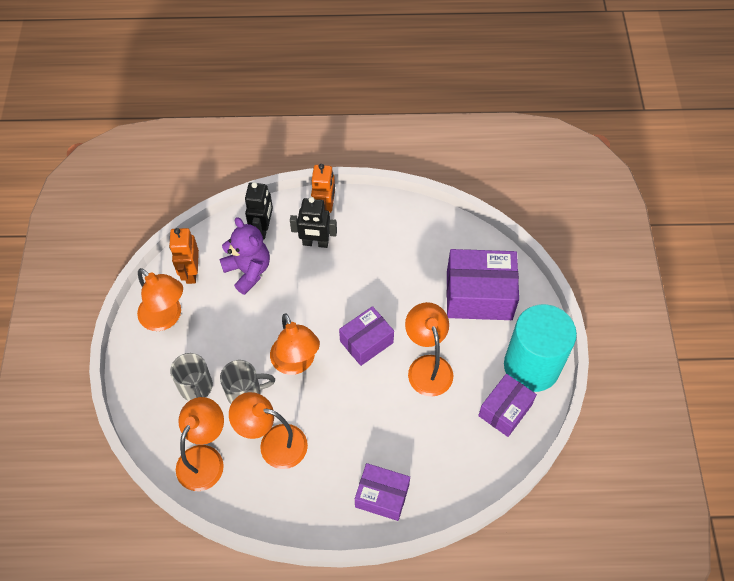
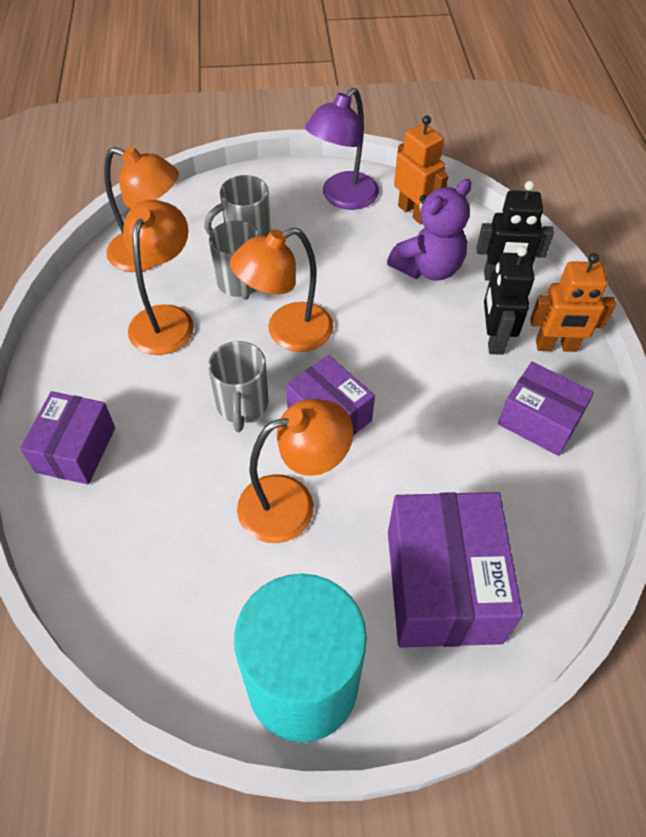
camera: 85 degrees right, 5 degrees down
orange lamp [137,268,183,331] -> purple lamp [305,88,379,210]
orange robot [169,228,199,284] -> orange robot turned 60 degrees clockwise [394,115,449,224]
purple box [478,374,537,437] -> purple box moved to [498,362,594,456]
none -> grey mug [208,341,269,432]

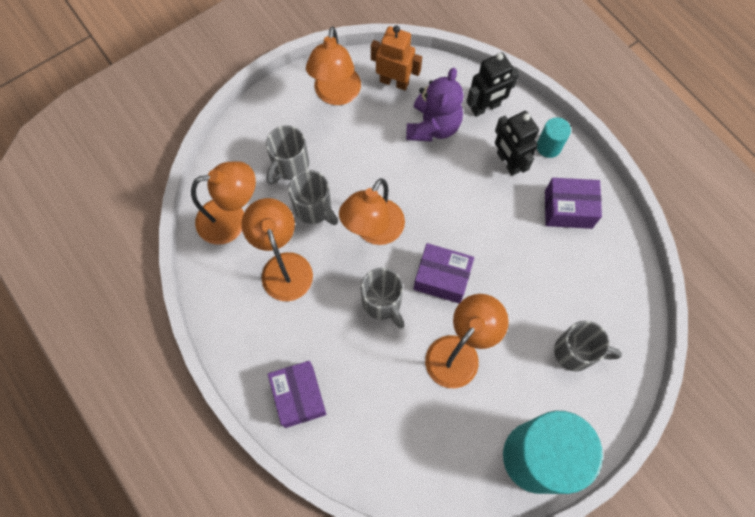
camera: 30 degrees left, 15 degrees up
purple lamp [305,88,379,210] -> orange lamp [306,26,361,105]
purple box [388,492,523,648] -> grey mug [554,321,622,371]
orange robot [530,253,616,352] -> turquoise cylinder [537,117,571,158]

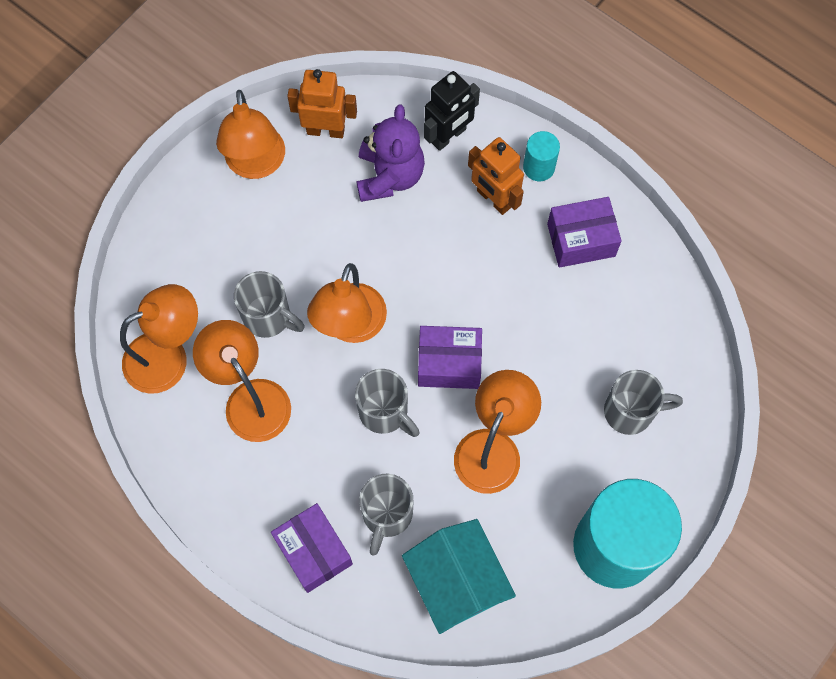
camera: 15 degrees left, 0 degrees up
grey mug [266,125,309,185] -> grey mug moved to [359,474,413,556]
black robot [495,111,539,176] -> orange robot [468,137,524,215]
none -> turquoise house [402,519,516,634]

